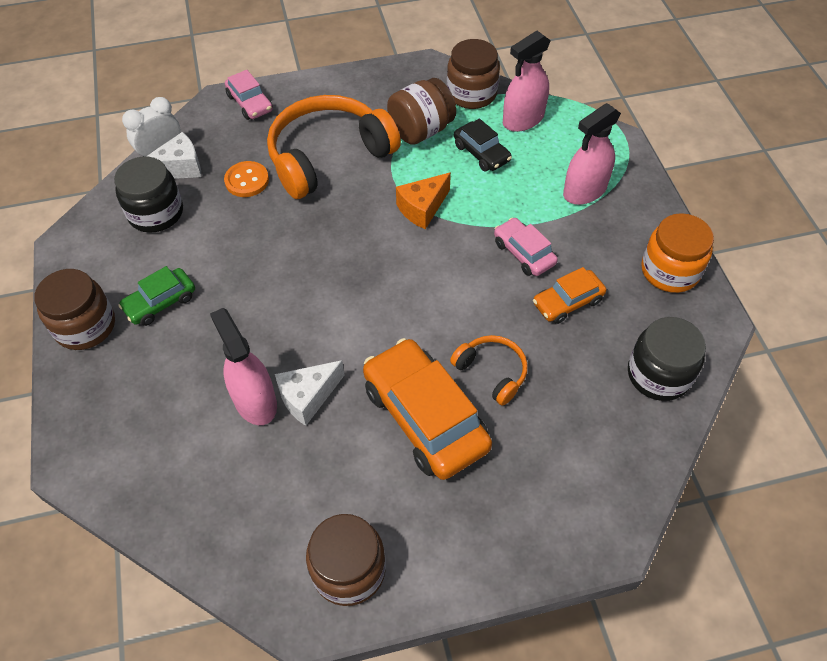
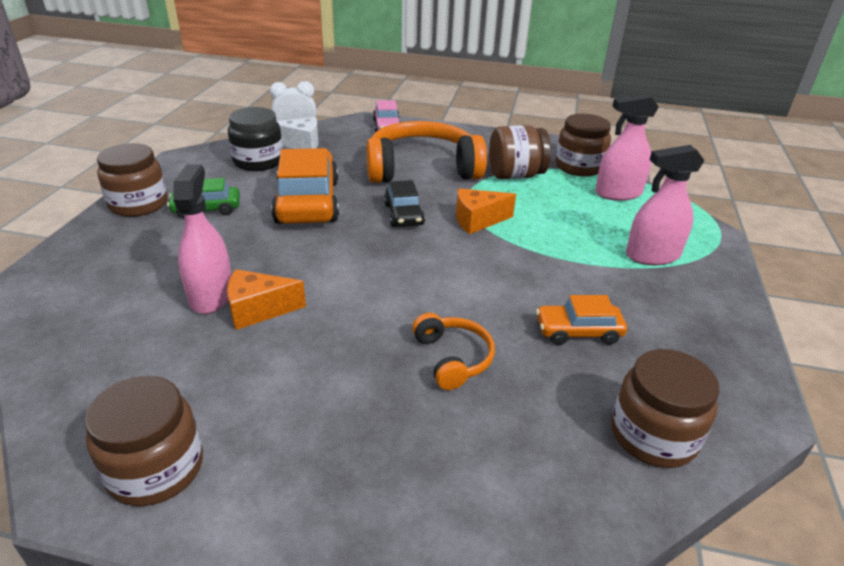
camera: 25 degrees right, 20 degrees down
orange button [224,161,269,197] -> none
white cheese [275,360,344,426] -> orange cheese [227,269,306,330]
orange car [363,338,492,480] -> orange car moved to [271,148,339,224]
black car [454,118,512,172] -> black car moved to [384,180,425,227]
pink car [494,218,558,276] -> none
black jar [628,317,706,401] -> brown jar [611,349,720,468]
orange jar [641,213,714,293] -> none

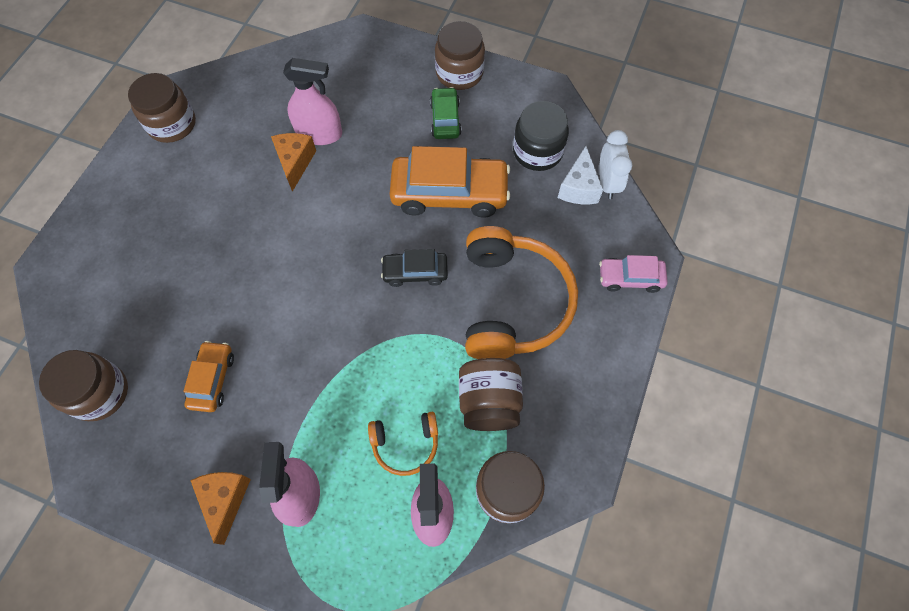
camera: 100 degrees right, 30 degrees up
orange headphones [412,313,495,390] -> orange headphones moved to [368,412,438,476]
orange cheese [456,189,516,234] -> orange cheese moved to [190,472,251,545]

